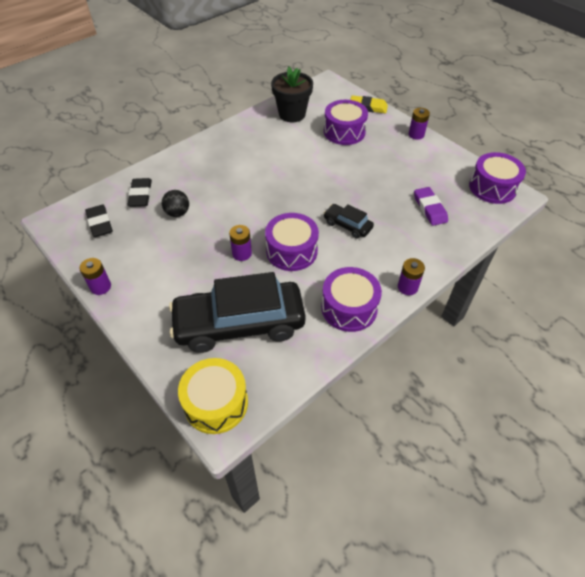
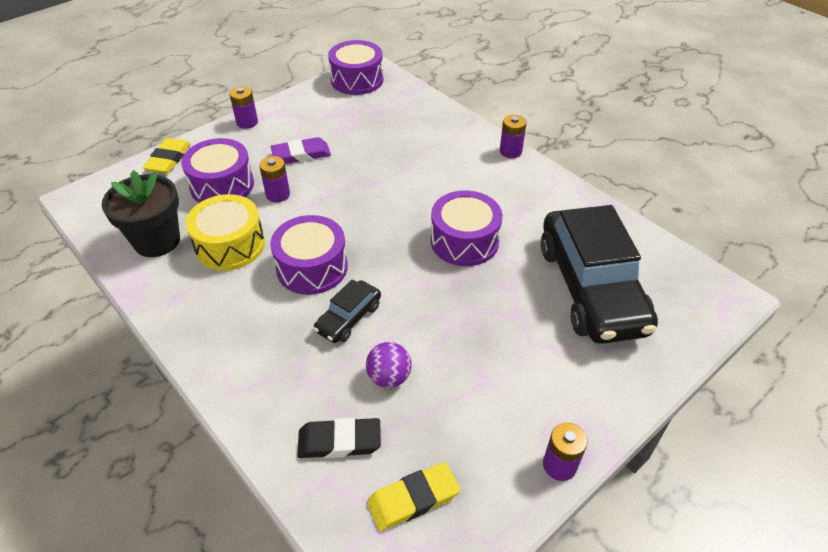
camera: 90 degrees left, 5 degrees down
black eraser [85,205,113,237] -> yellow eraser [367,462,460,531]
black ball [162,190,189,217] -> purple ball [366,342,411,388]
yellow drum [178,358,248,434] -> yellow drum moved to [186,194,265,271]
purple battery [229,225,252,261] -> purple battery moved to [259,156,290,202]
purple drum [321,267,382,332] -> purple drum moved to [270,215,348,295]
black car [324,204,374,239] -> black car moved to [313,279,381,343]
purple eraser [414,187,448,226] -> purple eraser moved to [271,137,331,164]

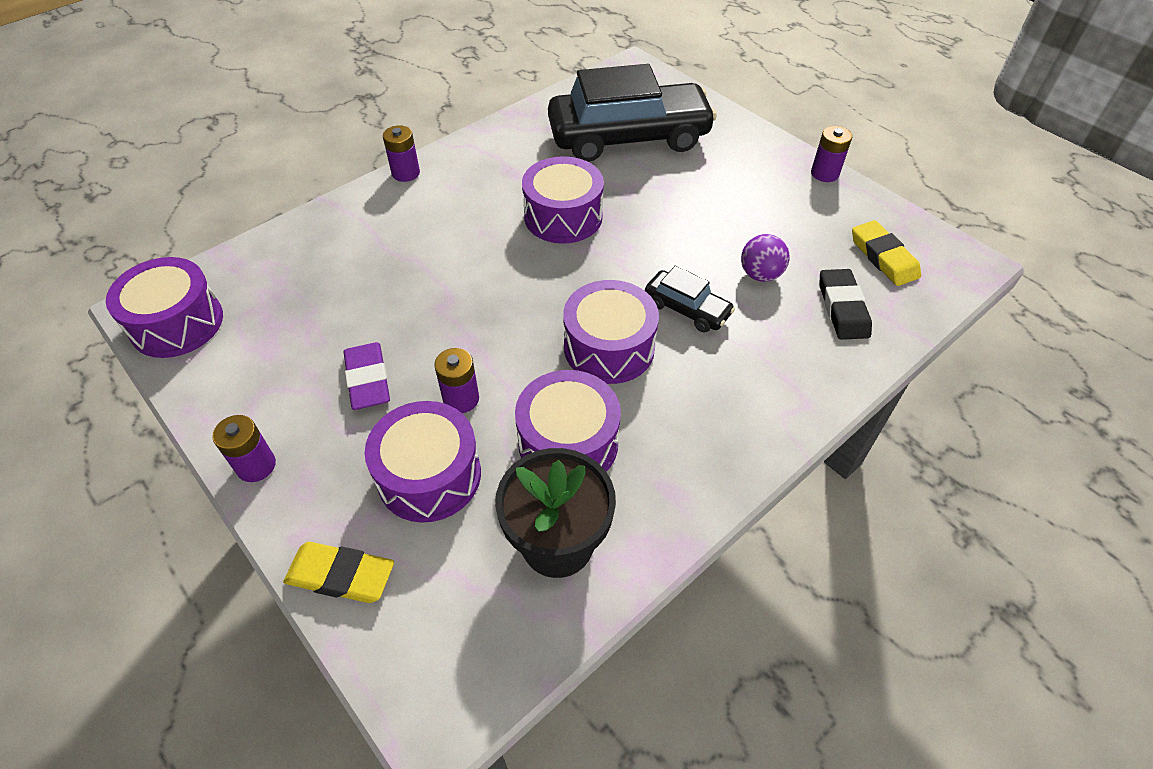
camera: 90 degrees left, 5 degrees up
yellow drum [186,194,265,271] -> purple drum [515,370,621,472]

